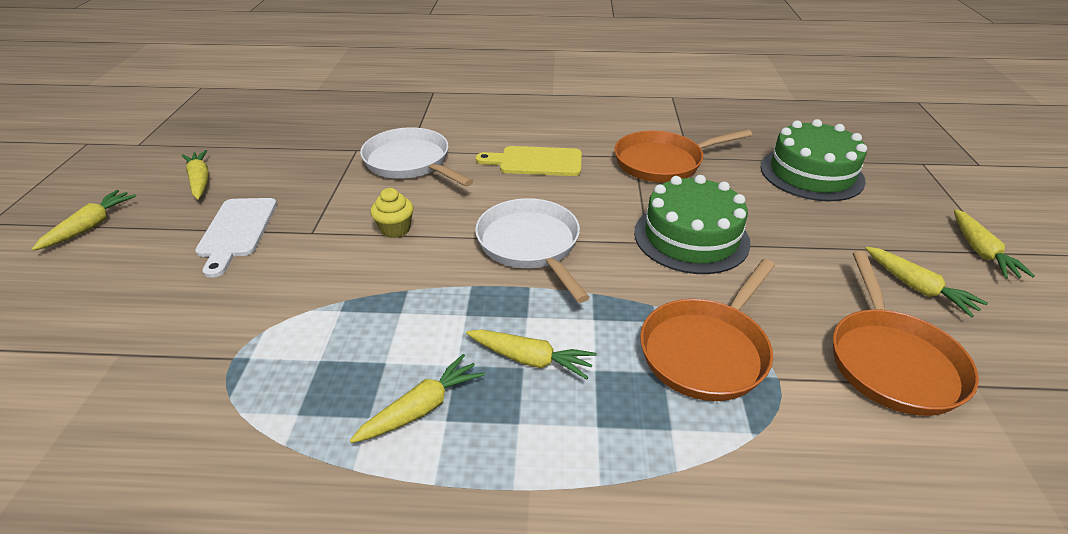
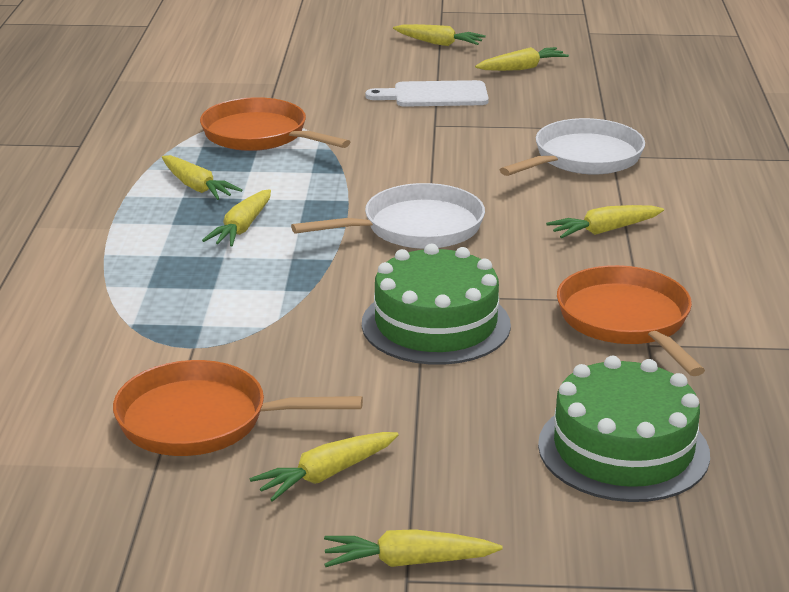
camera: 90 degrees right, 10 degrees down
yellow cupcake [370,188,414,238] -> none
yellow cutting board [476,146,582,176] -> yellow carrot [546,205,664,238]
orange pan [640,259,775,401] -> orange pan moved to [200,97,350,151]

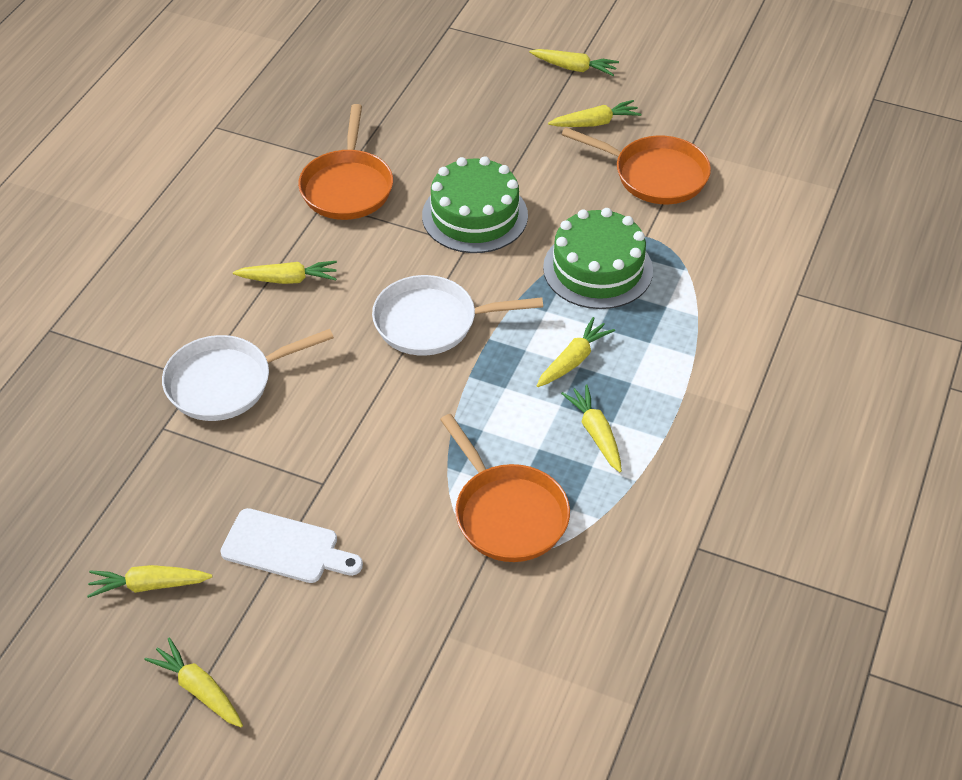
camera: 160 degrees left, 20 degrees up
green cake [538,356,710,502] -> green cake moved to [543,208,653,309]

